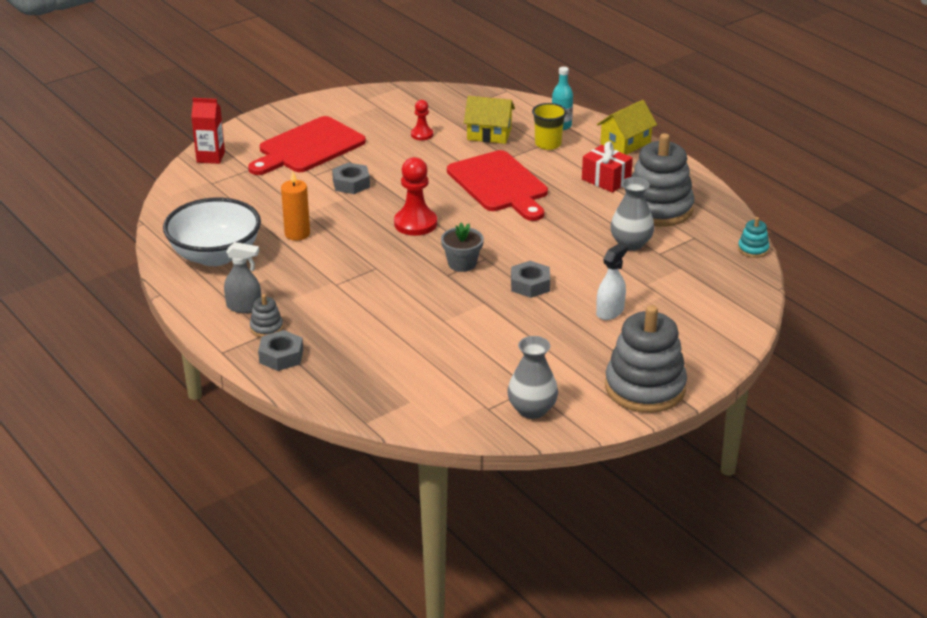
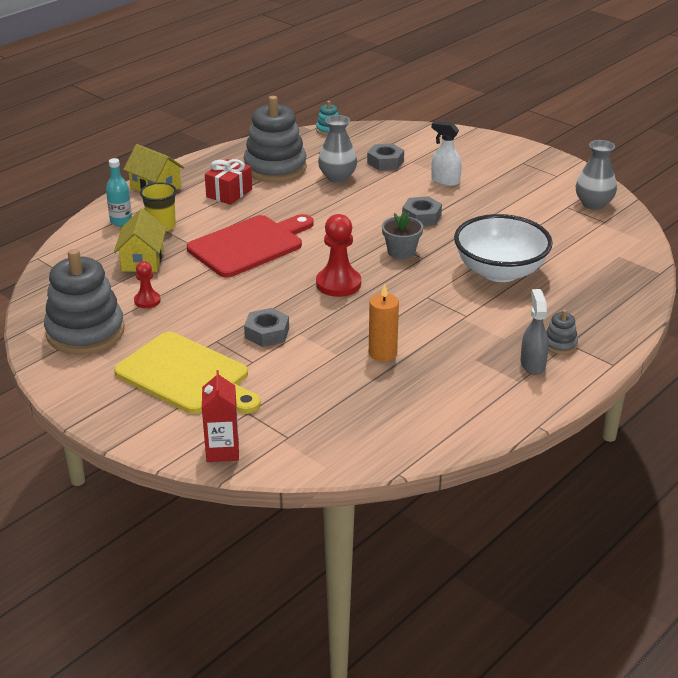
camera: 100 degrees left, 0 degrees up
white bowl [163,198,261,266] -> white bowl moved to [454,214,553,282]
red cutting board [248,116,366,175] -> yellow cutting board [114,332,261,414]
grey nut [258,330,303,371] -> grey nut moved to [367,144,404,170]
grey stacking toy [605,305,687,413] -> grey stacking toy moved to [44,249,125,354]

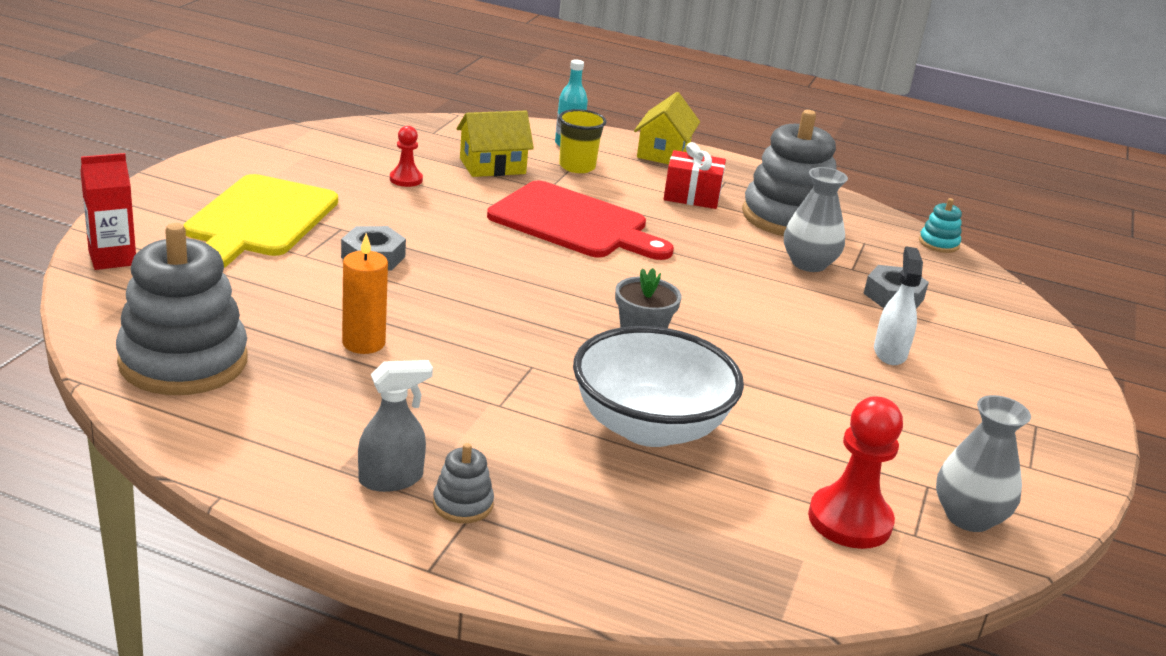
camera: 65 degrees right, 5 degrees down
grey stacking toy [44,249,125,354] -> grey stacking toy moved to [116,223,248,395]
red pawn [316,214,361,297] -> red pawn moved to [808,396,903,549]
grey nut [402,196,442,226] -> none

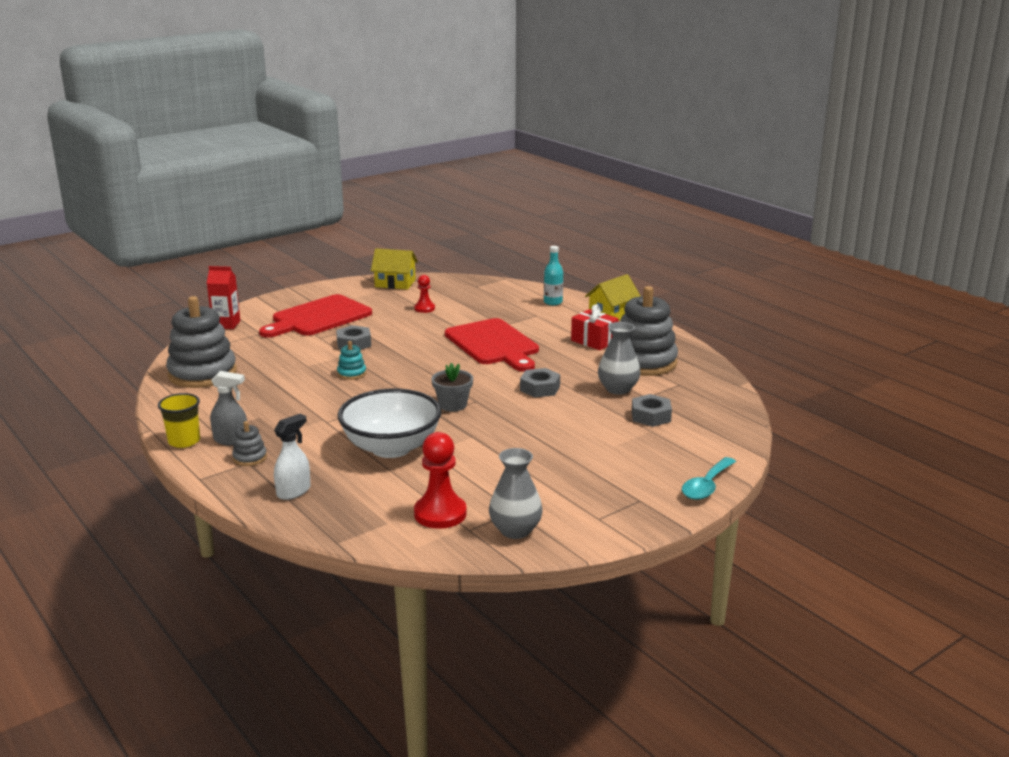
camera: 35 degrees right, 5 degrees down
yellow cutting board [183,174,338,268] -> red cutting board [259,294,372,338]
orange candle [342,233,388,354] -> none
yellow house [457,111,534,177] -> yellow house moved to [371,248,418,290]
yellow cup [559,109,607,173] -> yellow cup moved to [158,393,200,448]
white spray bottle [874,246,923,365] -> white spray bottle moved to [274,414,310,500]
turquoise stacking toy [919,198,962,253] -> turquoise stacking toy moved to [337,341,366,380]
none -> grey nut [520,368,560,398]
none -> turquoise spoon [682,457,736,500]

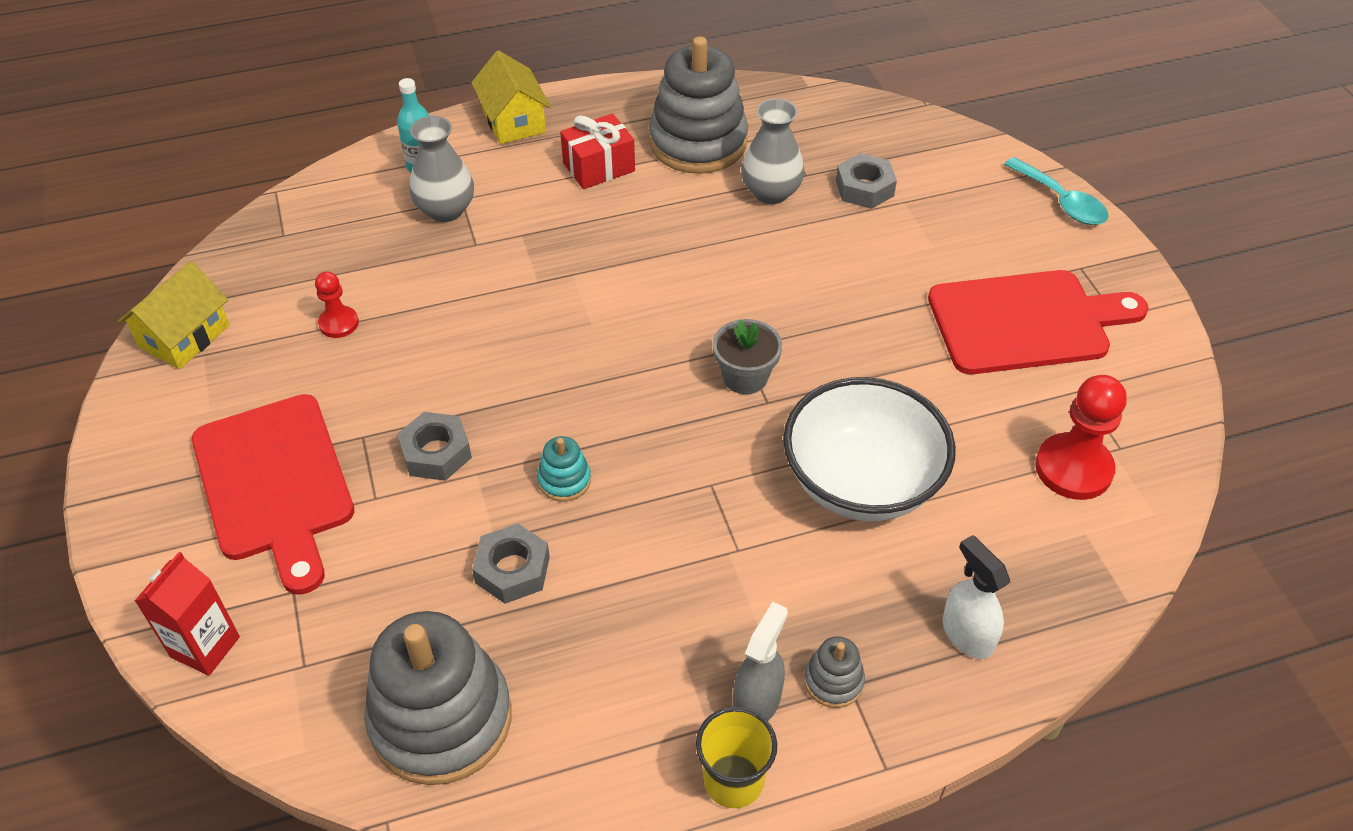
camera: 70 degrees left, 25 degrees up
red cutting board [445,318,539,372] -> red cutting board moved to [928,270,1149,374]
grey vase [489,448,543,539] -> grey vase moved to [409,116,474,222]
grey nut [520,368,560,398] -> grey nut moved to [472,523,550,604]

